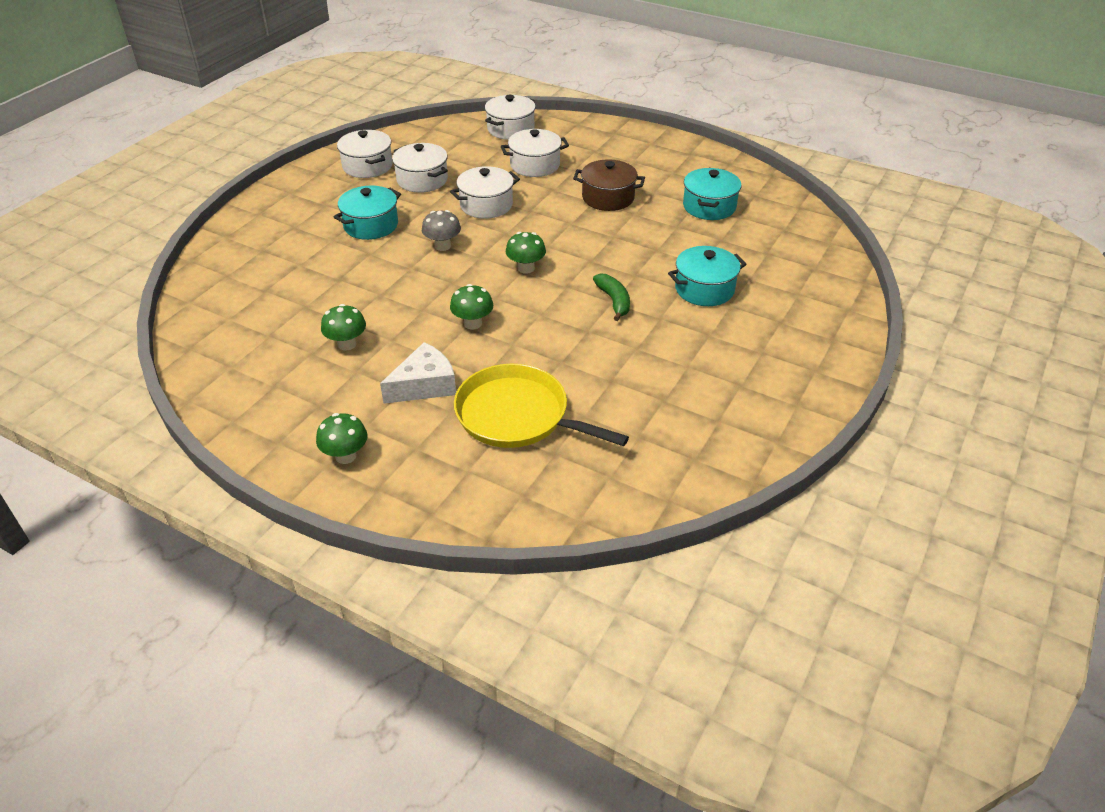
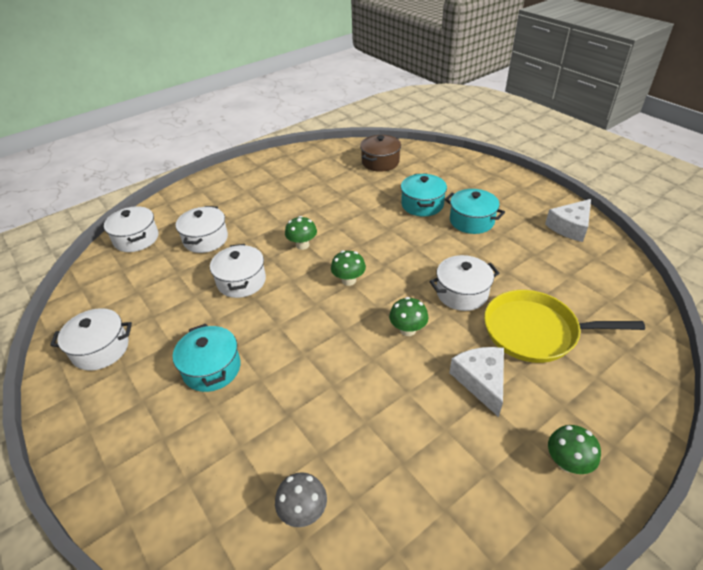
camera: 65 degrees left, 0 degrees up
green mushroom [321,304,366,351] -> green mushroom moved to [285,216,317,250]
white pot [392,143,448,193] -> white pot moved to [429,255,499,311]
grey mushroom [422,210,461,251] -> grey mushroom moved to [275,472,327,527]
yellow pan [454,364,629,448] -> yellow pan turned 45 degrees clockwise [484,290,645,363]
brown pot [573,159,645,211] -> brown pot moved to [360,135,401,172]
green banana [593,273,630,321] -> none
turquoise pot [683,168,741,220] -> turquoise pot moved to [445,189,505,234]
none -> white cheese [545,199,591,242]

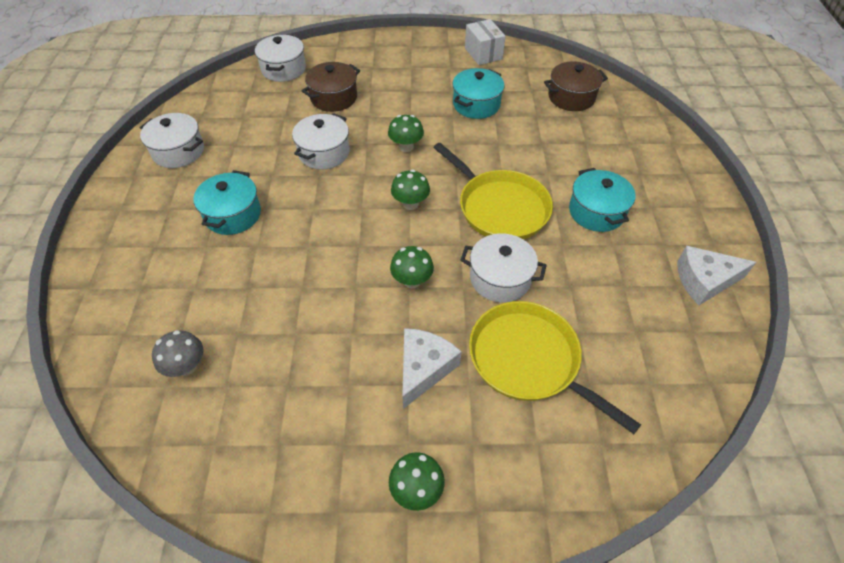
camera: 35 degrees right, 10 degrees up
white pot [176,206,228,253] -> brown pot [302,62,360,112]
turquoise pot [401,173,447,216] -> turquoise pot moved to [452,68,505,119]
none -> yellow pan [433,143,553,239]
none -> white box [465,19,505,65]

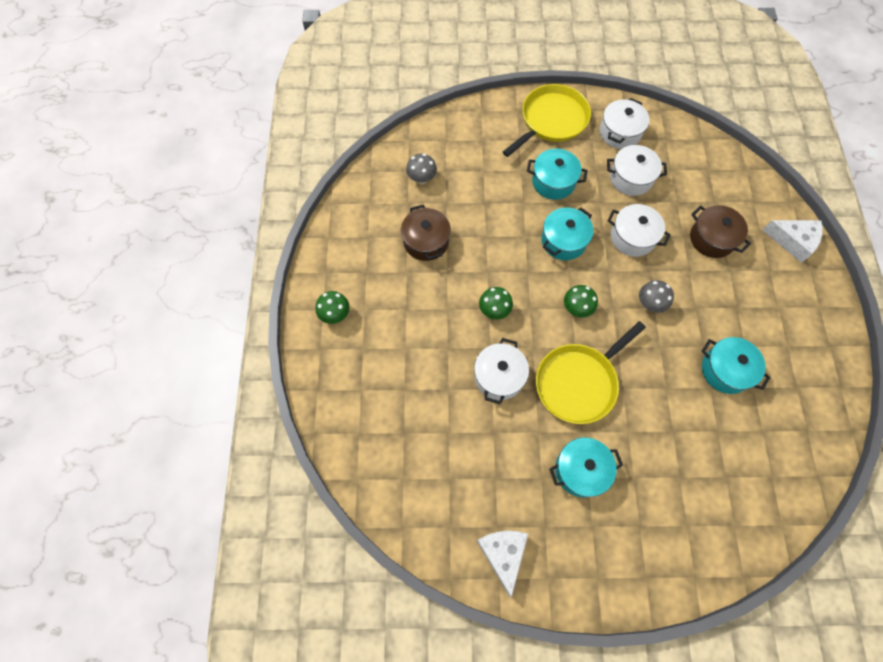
camera: 90 degrees right, 15 degrees up
white pot [255,35,306,82] -> white pot moved to [607,145,667,196]
green mushroom [388,115,424,152] -> grey mushroom [639,280,674,313]
white cheese [402,328,462,409] -> white cheese moved to [763,220,823,263]
white box [465,19,505,65] -> none
yellow pan [469,301,641,434] -> yellow pan moved to [503,84,591,157]
brown pot [544,61,608,111] -> brown pot moved to [401,205,451,261]
none -> turquoise pot [541,207,593,260]

